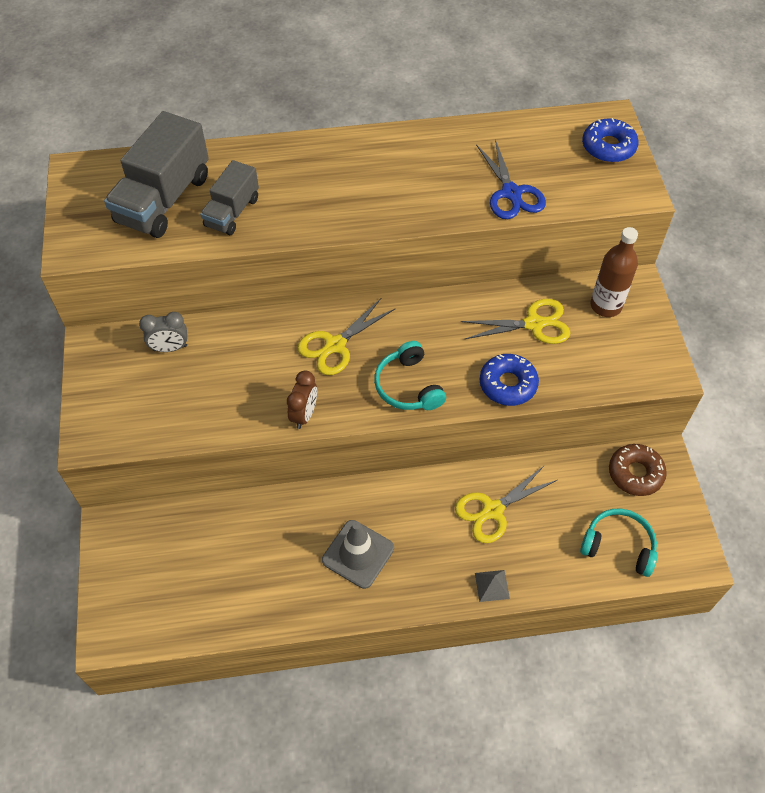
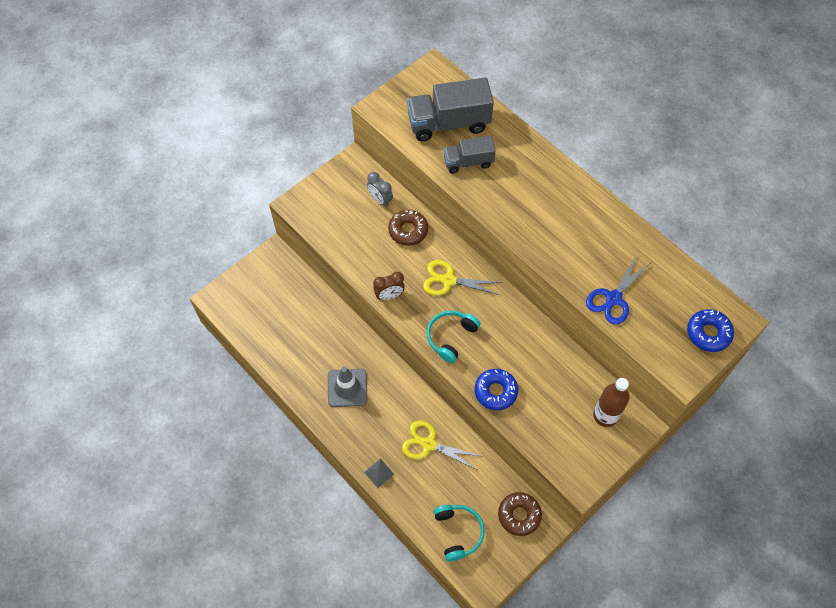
camera: 55 degrees right, 5 degrees up
yellow scissors [461,299,570,344] -> none
none -> brown donut [388,210,428,246]

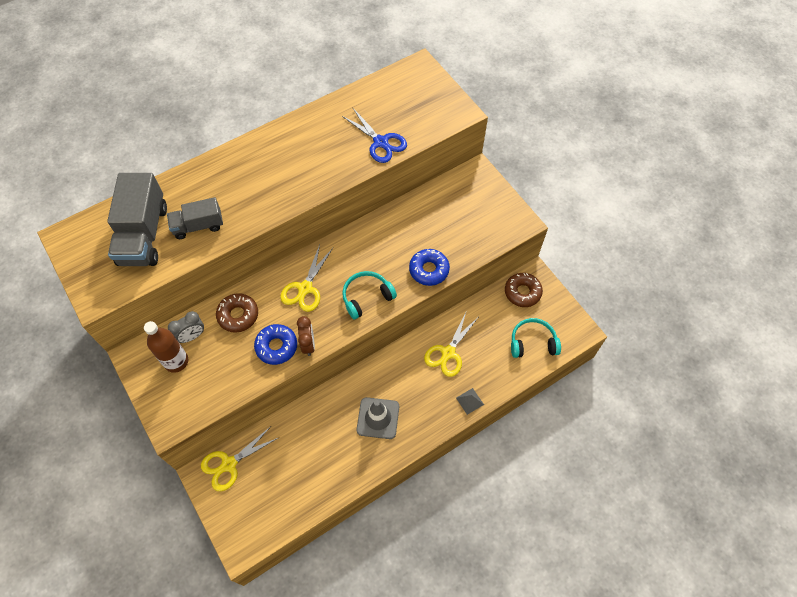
camera: 80 degrees left, 0 degrees up
turquoise headphones [426,310,480,363] -> turquoise headphones turned 105 degrees clockwise [342,271,397,319]
grey truck [444,135,496,173] -> grey truck turned 75 degrees clockwise [167,197,223,239]
brown bottle [593,378,630,427] -> brown bottle moved to [144,321,188,373]
blue donut [687,309,734,352] -> blue donut moved to [254,324,297,365]
none -> yellow scissors [201,426,278,491]

